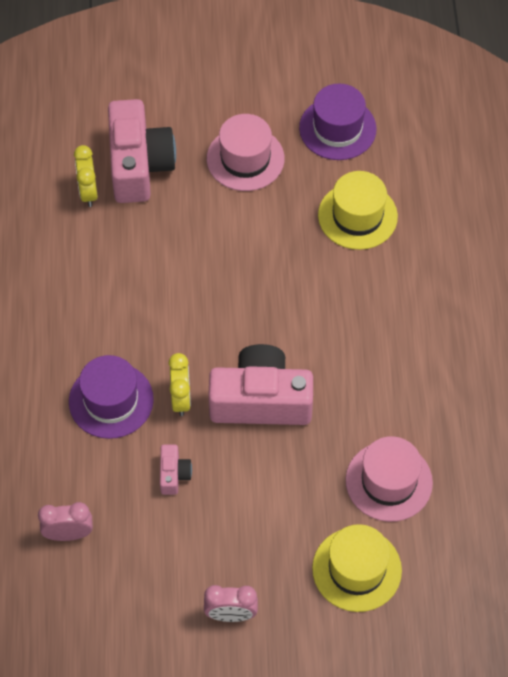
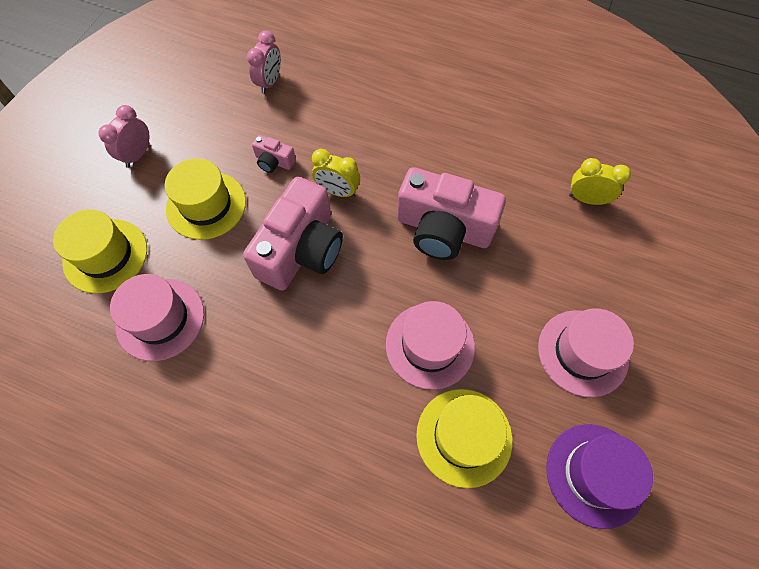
camera: 115 degrees right, 5 degrees up
purple hat [69,355,154,439] -> none
pink camera [108,99,176,203] -> pink camera moved to [397,167,506,260]
none -> yellow hat [165,158,246,240]
none -> pink hat [386,301,475,390]

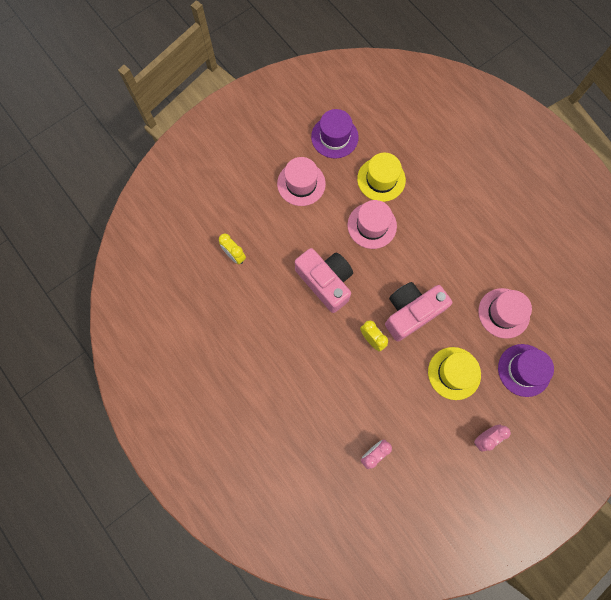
camera: 150 degrees left, 10 degrees up
yellow hat [53,209,147,293] -> purple hat [498,344,554,397]
pink camera [252,135,296,173] -> none

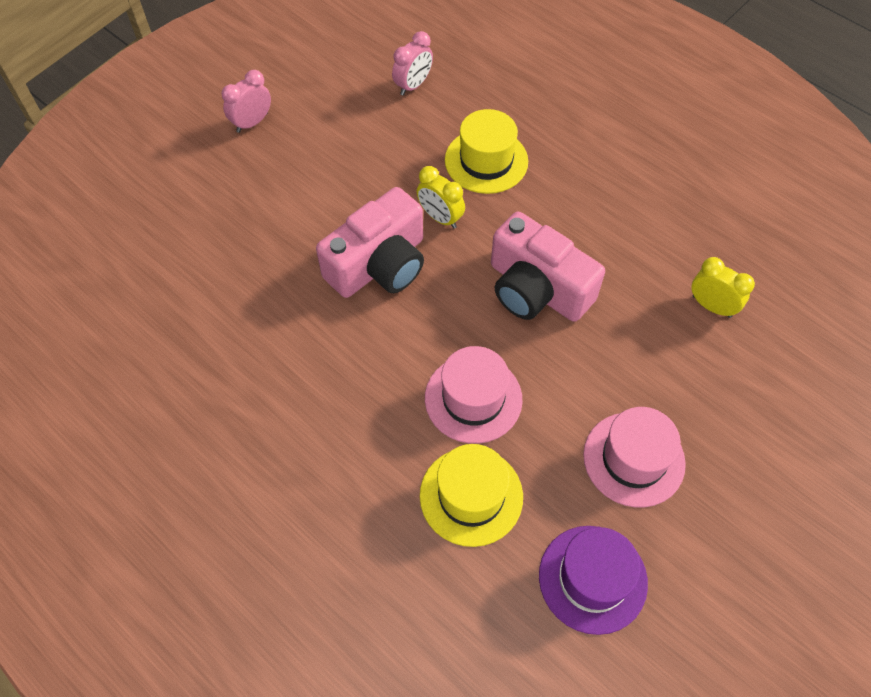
camera: 170 degrees right, 15 degrees down
yellow hat [428,347,481,400] -> yellow hat moved to [445,109,528,194]
pink hat [478,288,532,339] -> none
purple hat [498,344,554,397] -> none

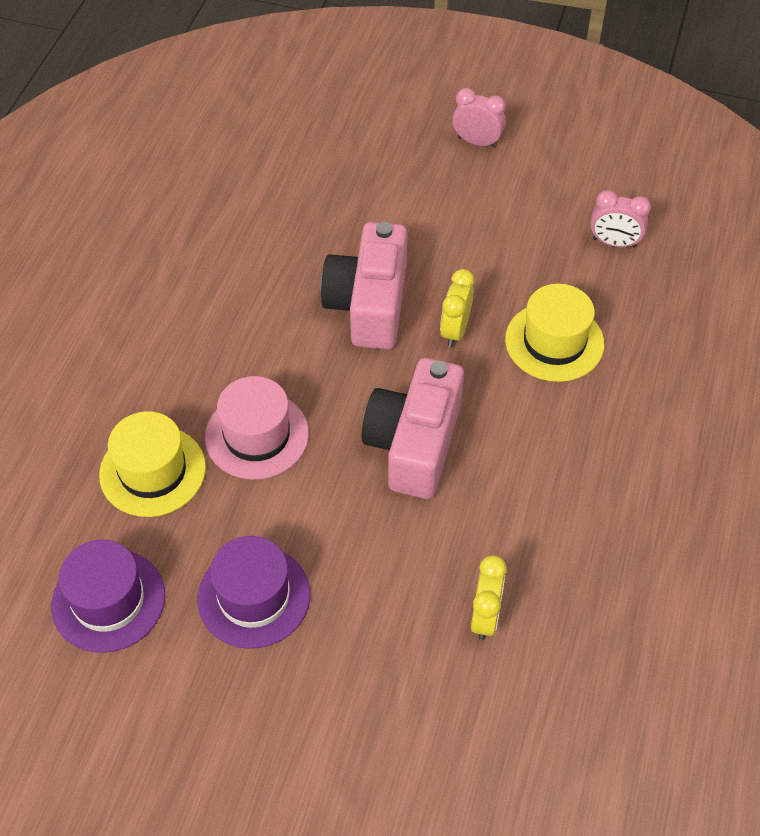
camera: 65 degrees right, 5 degrees down
pink camera [316,187,424,298] -> pink camera turned 75 degrees clockwise [321,222,408,350]
pink hat [583,407,686,507] -> purple hat [197,536,310,649]

